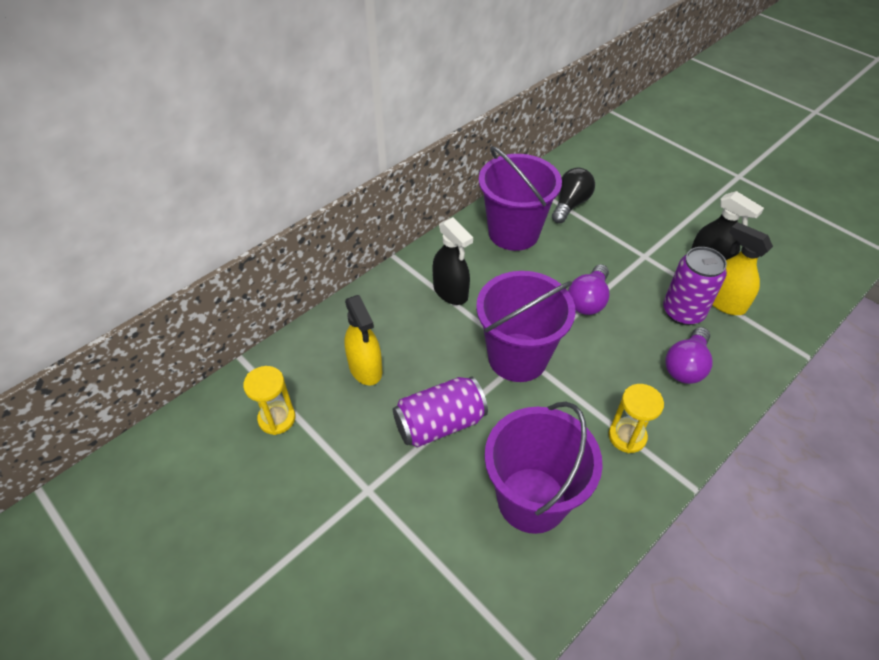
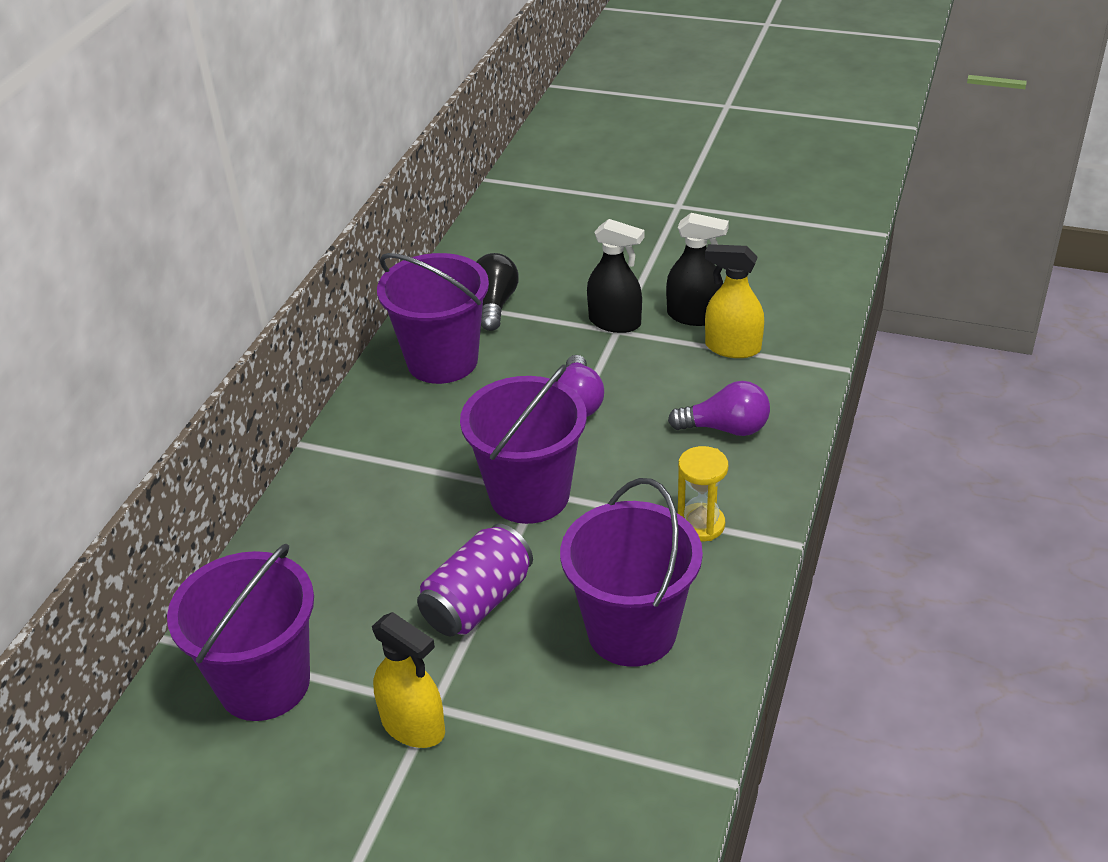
camera: 25 degrees left, 10 degrees down
yellow hourglass [243,366,295,435] -> purple bucket [167,544,314,721]
yellow spray bottle [344,295,382,385] -> yellow spray bottle moved to [372,612,445,748]
black spray bottle [432,217,473,305] -> black spray bottle moved to [587,219,645,333]
purple can [663,247,727,325] -> none
purple light bulb [665,327,713,384] -> purple light bulb turned 90 degrees counterclockwise [668,381,770,436]

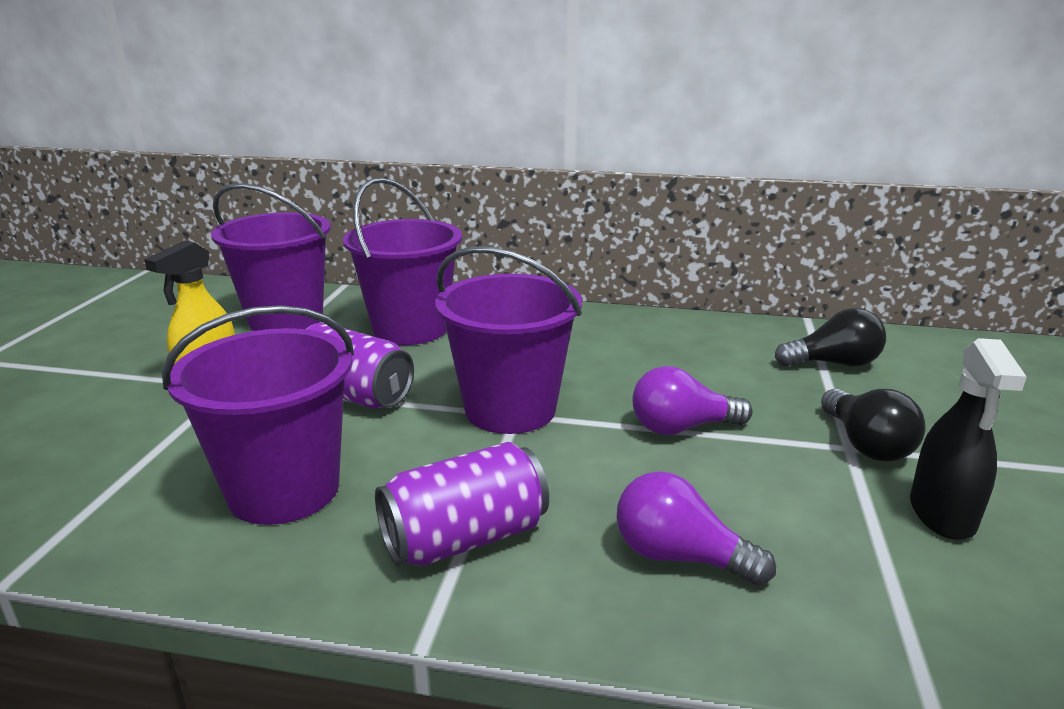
camera: 80 degrees right, 15 degrees down
purple bucket [377,253,489,384] -> purple bucket moved to [343,177,462,345]
black spray bottle [587,219,645,333] -> black light bulb [821,389,925,461]
purple light bulb [668,381,770,436] -> purple light bulb turned 120 degrees clockwise [617,471,776,586]
yellow hourglass [678,446,728,542] -> purple can [375,442,549,566]
yellow spray bottle [705,244,764,358] -> none

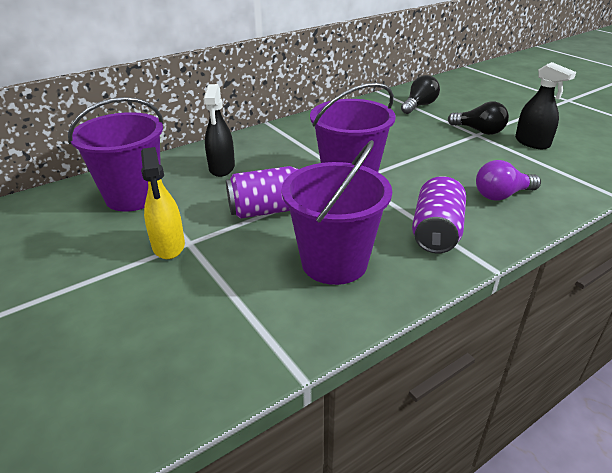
camera: 45 degrees left, 10 degrees up
purple bucket [343,177,462,345] -> black spray bottle [204,84,235,177]
purple light bulb [632,366,753,435] -> none

